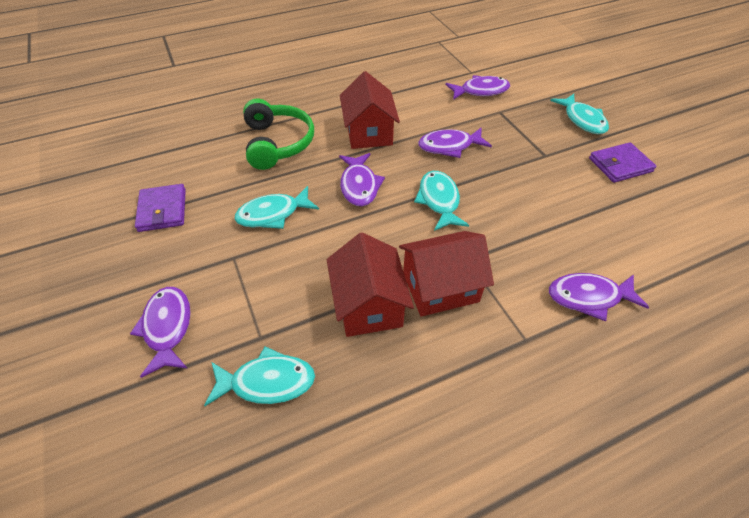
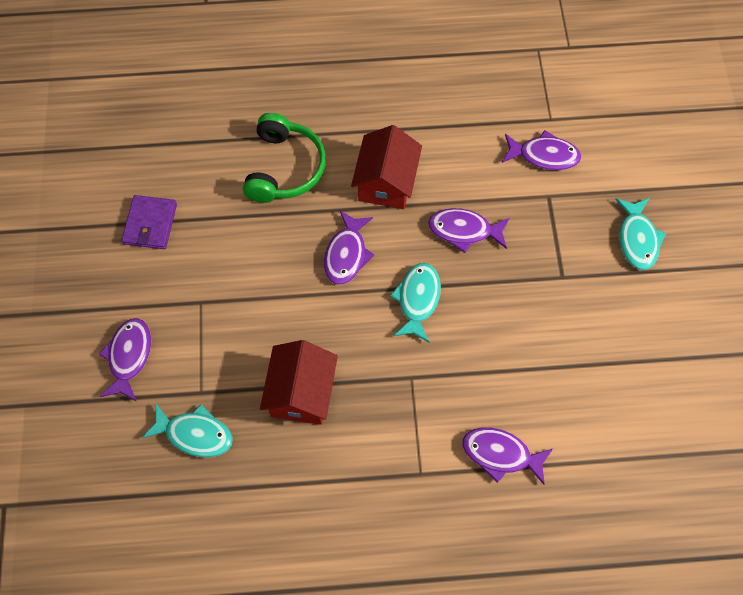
camera: 20 degrees right, 15 degrees up
turquoise fish [235,186,319,229] -> none
red house [399,231,494,317] -> none
purple wallet [589,142,657,183] -> none

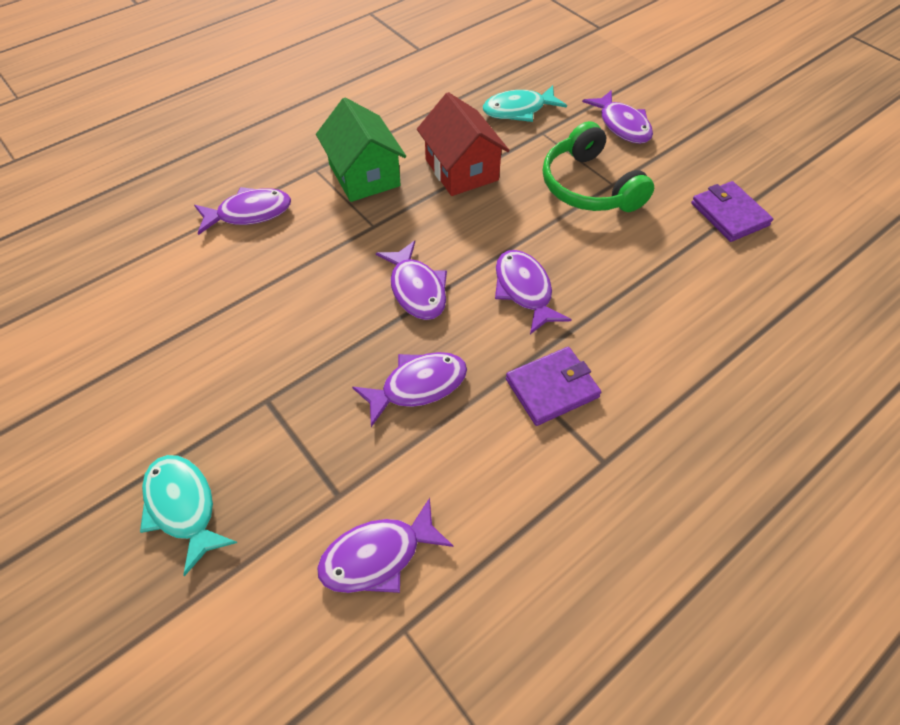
camera: 145 degrees right, 10 degrees down
green headphones [243,113,326,203] -> green headphones moved to [543,121,654,212]
red house [351,125,422,209] -> purple wallet [506,347,601,426]
turquoise fish [390,263,441,342] -> purple fish [376,241,447,320]
none -> green house [316,97,406,202]

